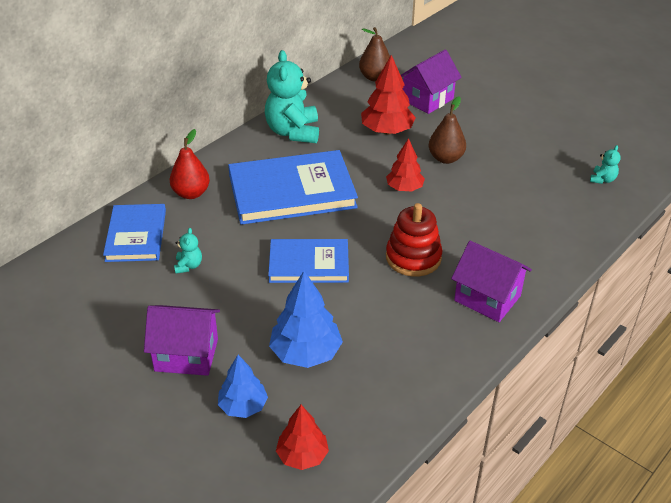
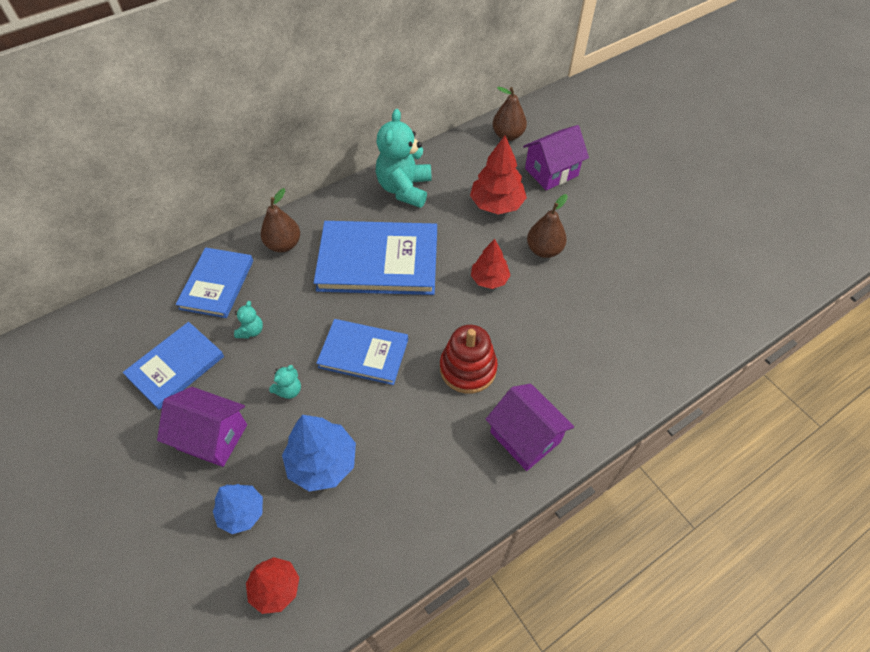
camera: 15 degrees right, 15 degrees up
red pear [170,129,210,199] -> brown pear [261,188,300,252]
turquoise teddy bear [590,145,621,184] -> turquoise teddy bear moved to [269,365,301,399]
none -> blue book [123,322,224,410]

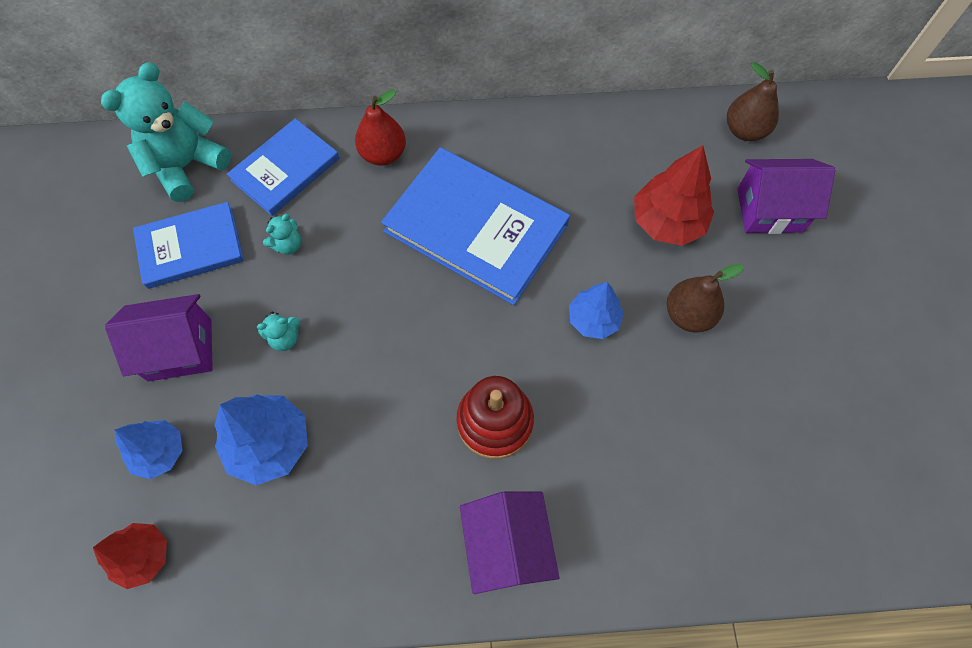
camera: 30 degrees right, 10 degrees up
purple house [157,387,247,467] -> purple house turned 60 degrees counterclockwise [105,294,213,381]
brown pear [261,188,300,252] -> red pear [355,90,406,166]
blue book [316,319,408,385] -> none
turquoise teddy bear [376,109,432,208] -> turquoise teddy bear moved to [101,62,231,202]
red tree [471,239,510,289] -> blue tree [569,282,624,339]

